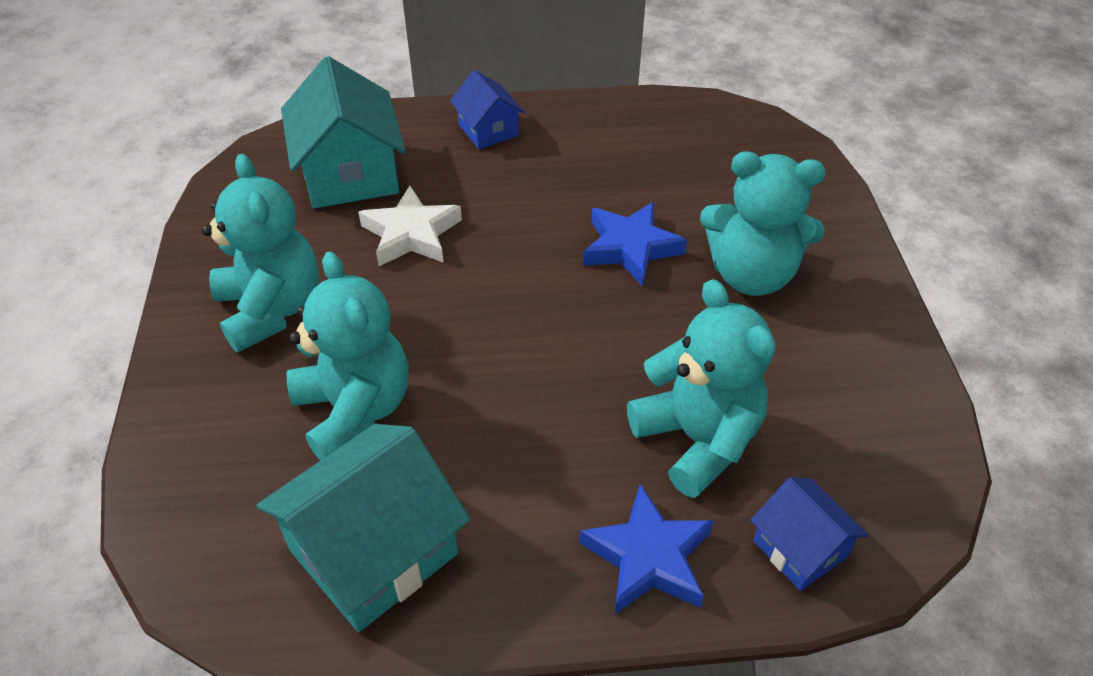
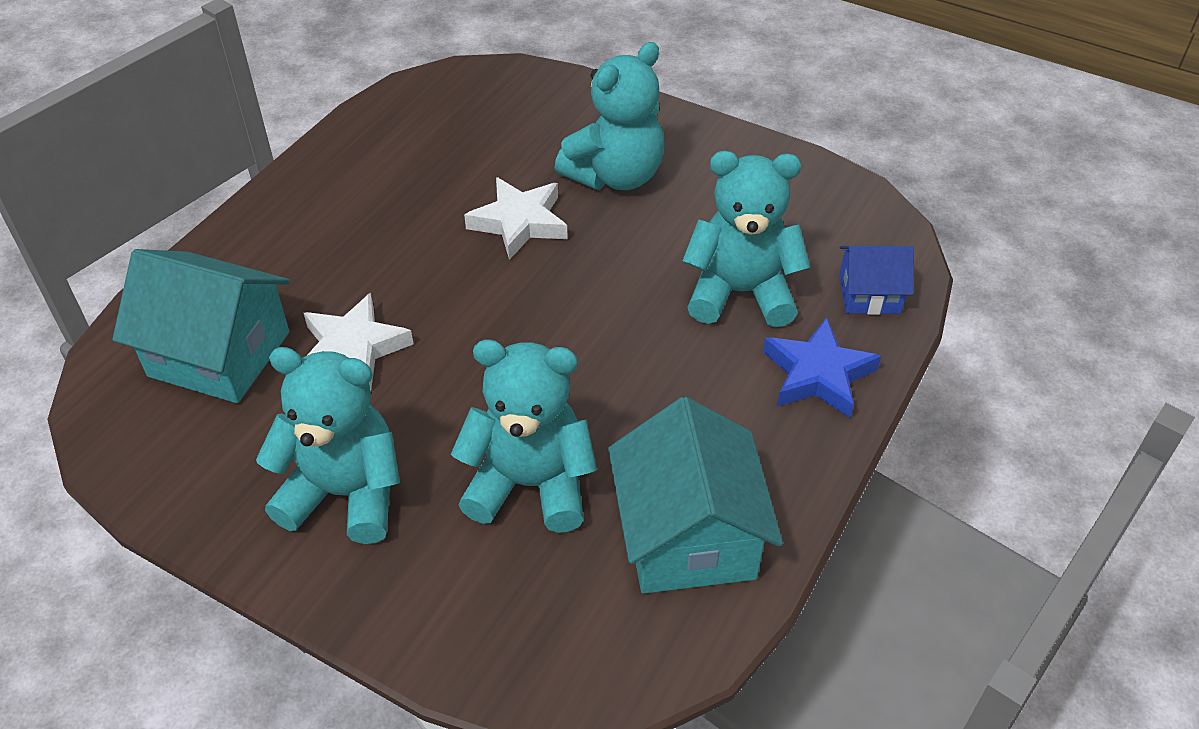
camera: 55 degrees left, 0 degrees up
blue house [450,70,525,149] -> none
blue star [583,202,687,287] -> white star [464,177,568,260]

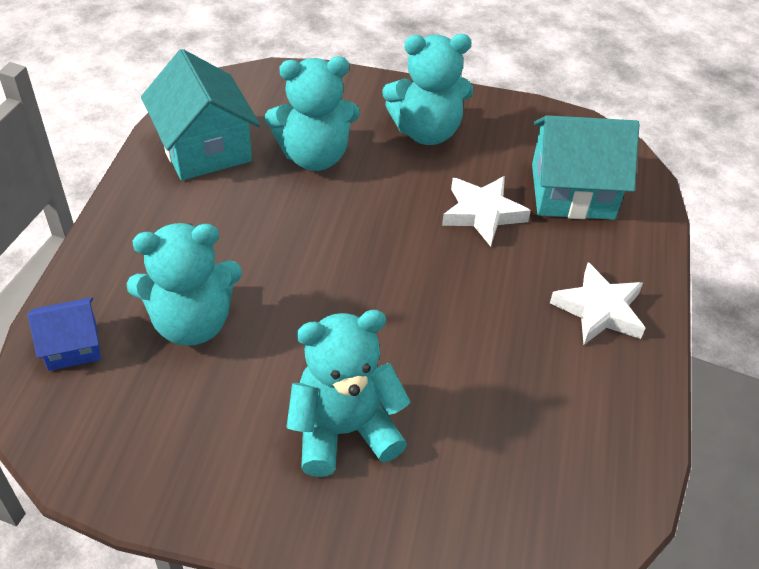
camera: 160 degrees right, 0 degrees up
white star [464,177,568,260] -> white star moved to [550,262,645,345]
turquoise teddy bear [554,42,664,190] -> turquoise teddy bear turned 45 degrees clockwise [287,310,411,477]
blue star [763,317,881,418] -> none

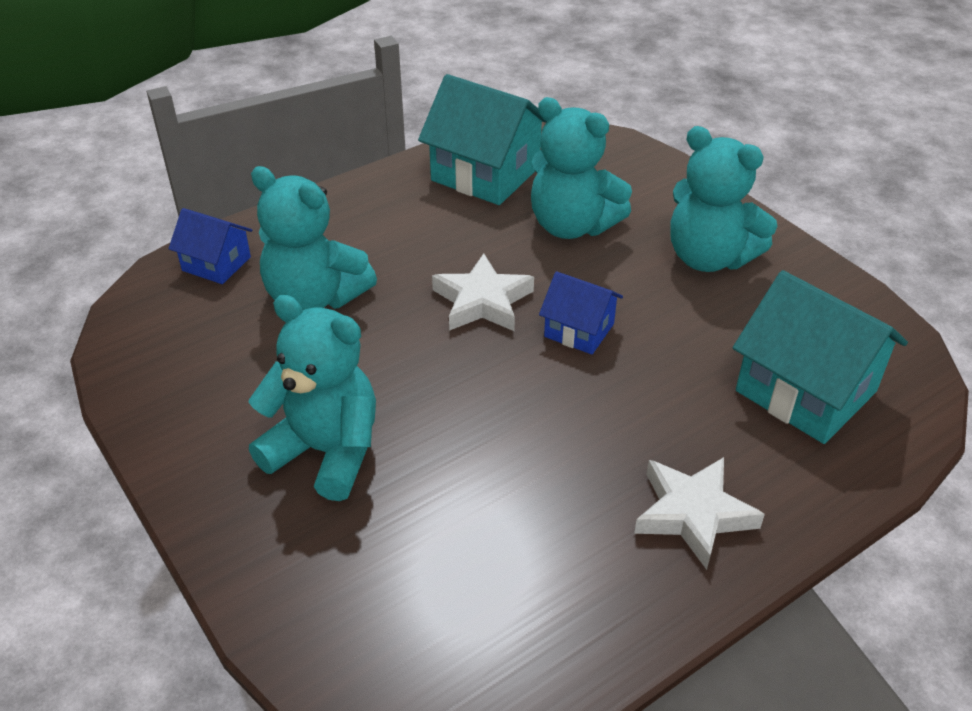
camera: 45 degrees right, 5 degrees down
turquoise house [141,49,260,181] -> turquoise house turned 75 degrees counterclockwise [418,74,547,205]
white star [442,176,531,247] -> white star moved to [432,254,534,331]
none -> blue house [539,271,623,355]

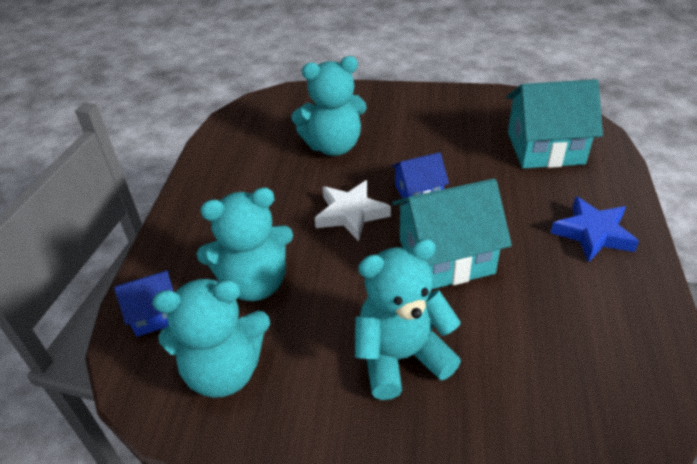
camera: 45 degrees left, 0 degrees up
turquoise house [418,74,547,205] -> turquoise house moved to [392,178,512,289]
white star [634,457,765,570] -> blue star [551,196,639,263]
turquoise teddy bear [671,126,777,272] -> turquoise teddy bear moved to [152,278,270,398]

